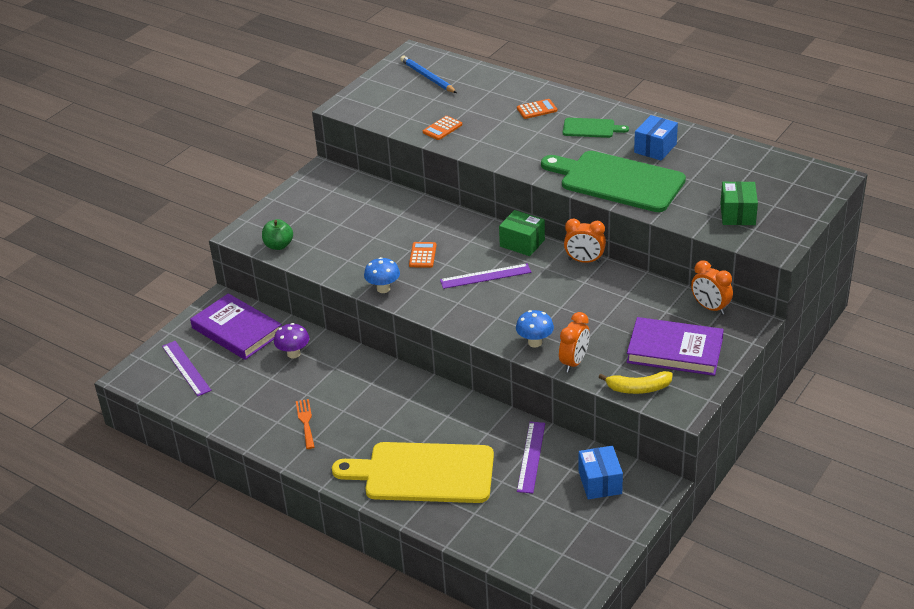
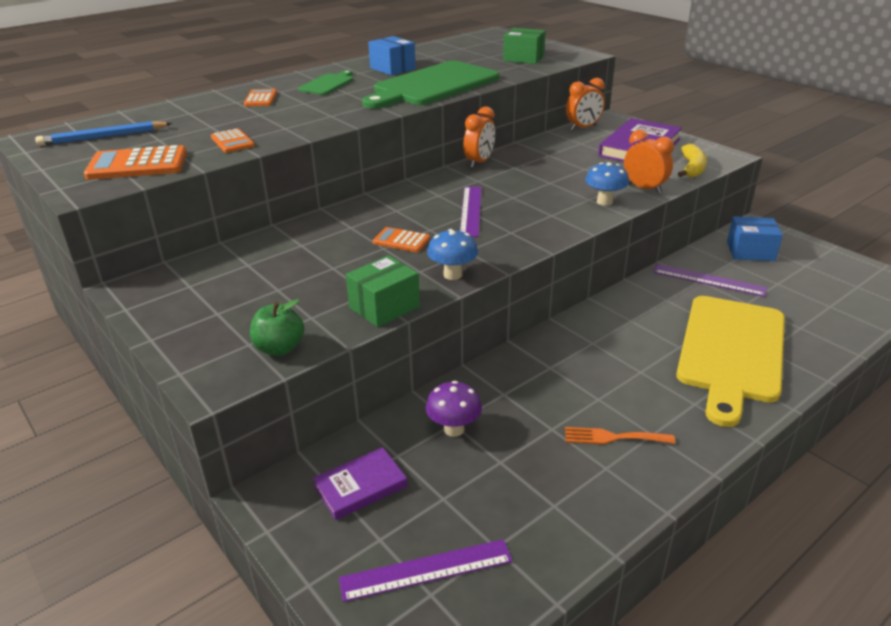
camera: 75 degrees left, 5 degrees down
purple book [190,293,282,360] -> purple book [313,447,408,520], size x0.58
green box [499,210,545,256] -> green box moved to [346,255,420,327]
none -> orange calculator [84,145,187,180]

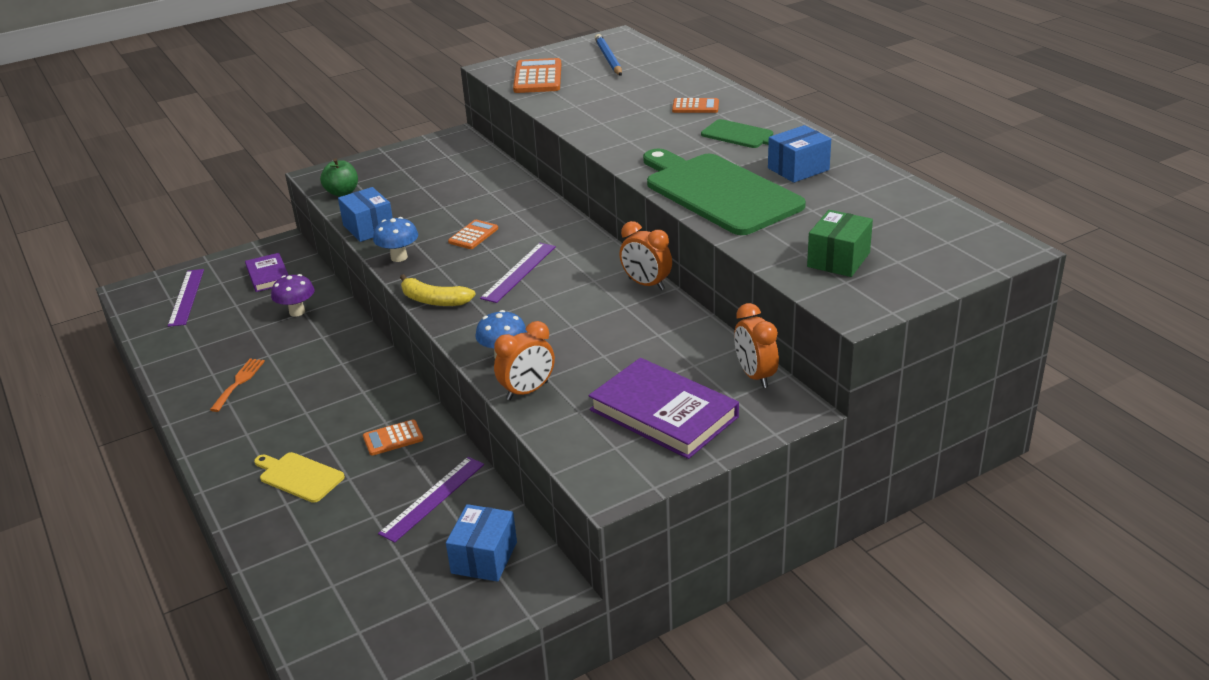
camera: 100 degrees right, 0 degrees up
orange calculator [211,129,255,153] -> orange calculator moved to [363,419,424,456]
green box [346,255,420,327] -> blue box [338,187,393,242]
purple ruler [460,187,481,237] -> purple ruler turned 75 degrees counterclockwise [480,243,556,303]
yellow cutting board [676,296,785,427] -> yellow cutting board [254,452,345,503], size x0.47
yellow banana [678,144,707,178] -> yellow banana moved to [400,274,476,306]

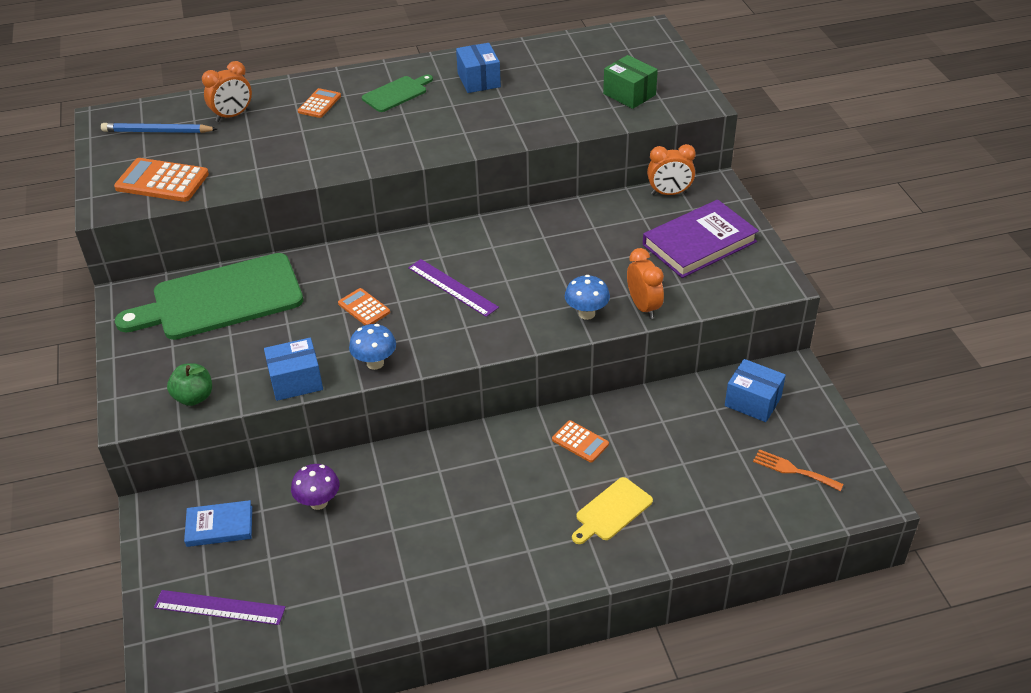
camera: 75 degrees left, 10 degrees up
orange fork [210,358,265,412] -> orange fork moved to [753,449,844,491]
purple book [245,253,288,292] -> blue book [184,500,252,547]
orange calculator [363,419,424,456] -> orange calculator turned 45 degrees counterclockwise [552,420,609,463]
purple ruler [378,457,484,543] -> none
yellow banana [400,274,476,306] -> none
orange clock [620,221,672,290] -> orange clock moved to [202,61,252,122]
green cutting board [643,149,806,235] -> green cutting board moved to [115,253,303,340]

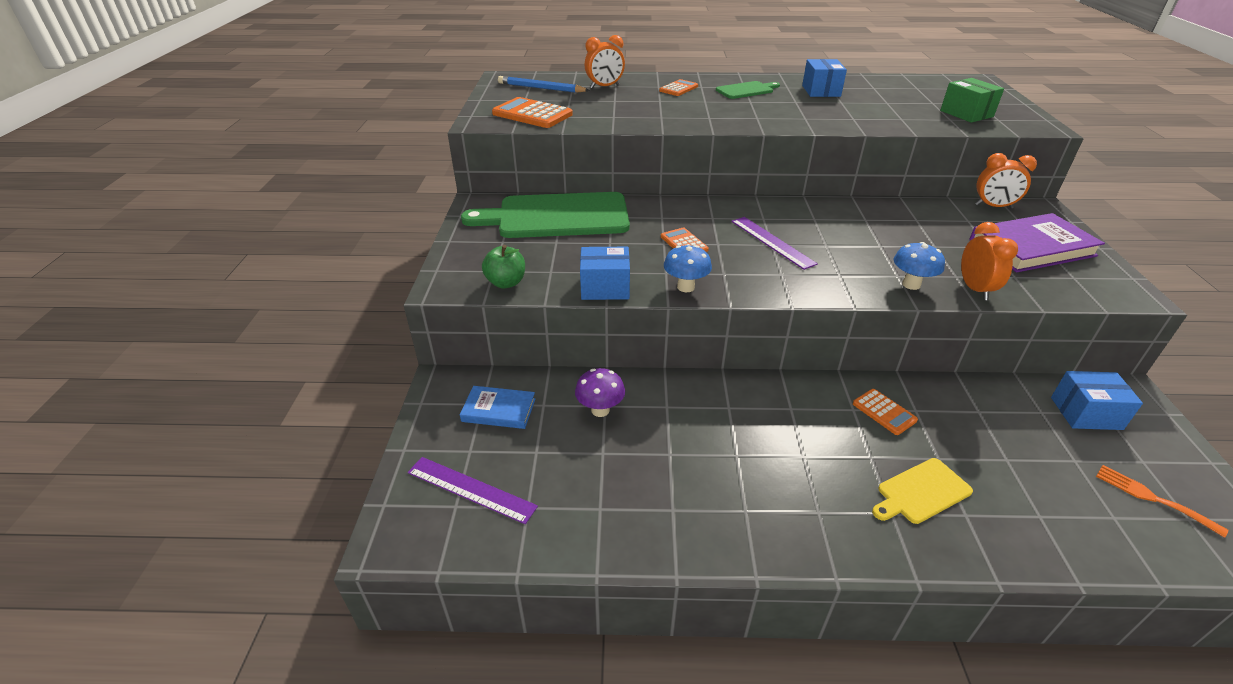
camera: 15 degrees right, 5 degrees down
blue box [725,359,786,422] -> blue box turned 45 degrees counterclockwise [1051,371,1143,430]

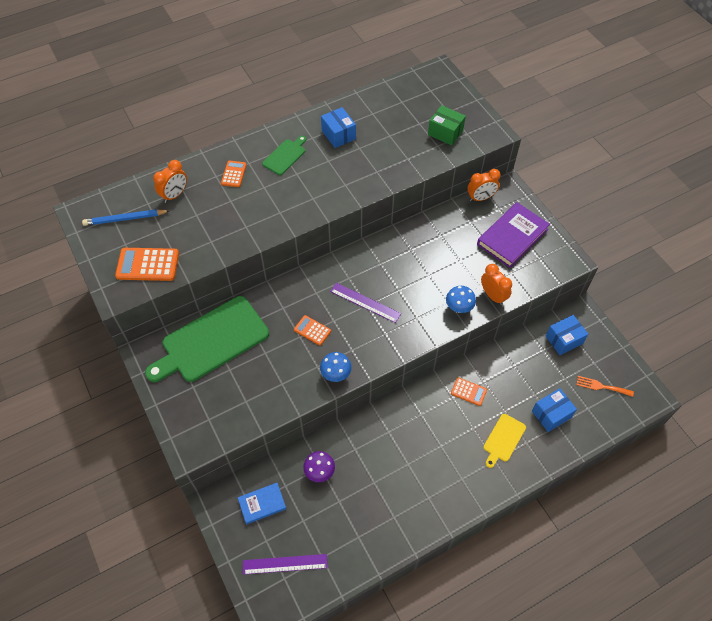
camera: 30 degrees left, 20 degrees up
green apple [482,245,525,288] -> none
blue box [580,247,630,300] -> blue box moved to [532,388,577,432]

